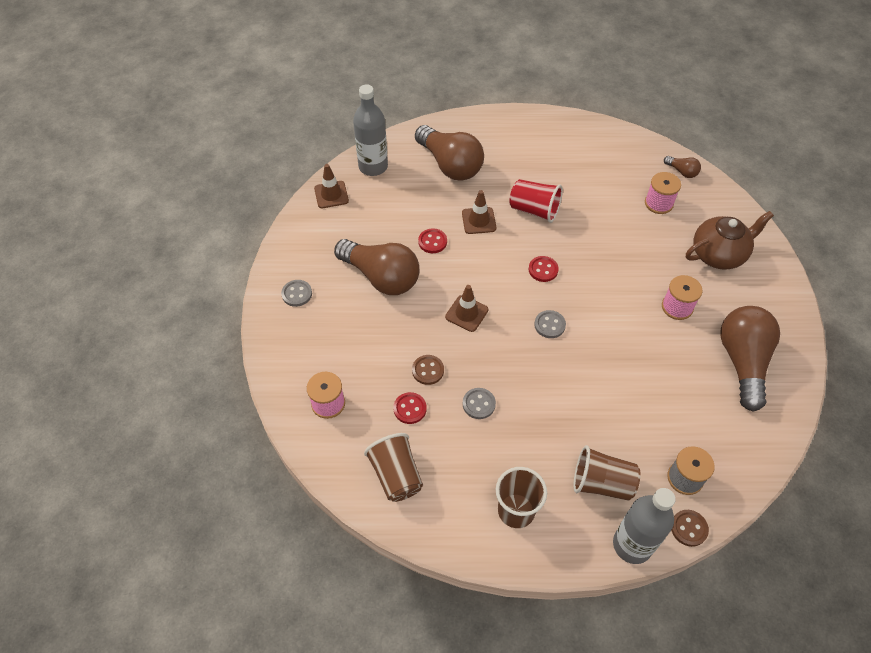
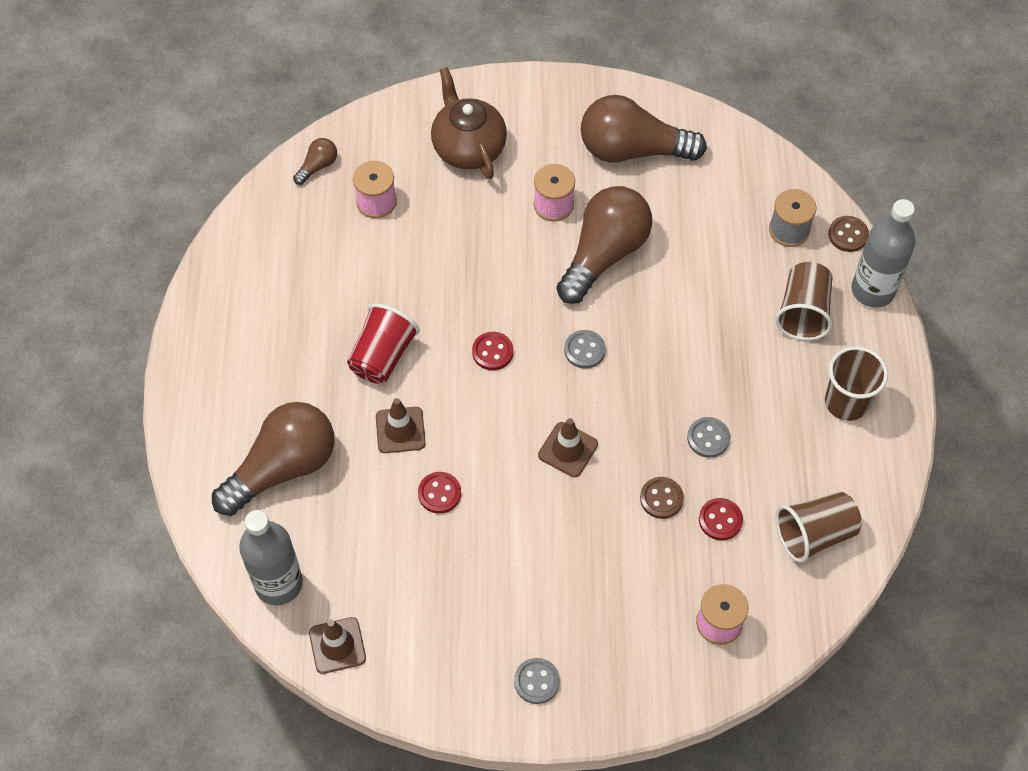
camera: 90 degrees left, 5 degrees up
brown light bulb [334,239,419,295] -> brown light bulb moved to [556,186,652,304]

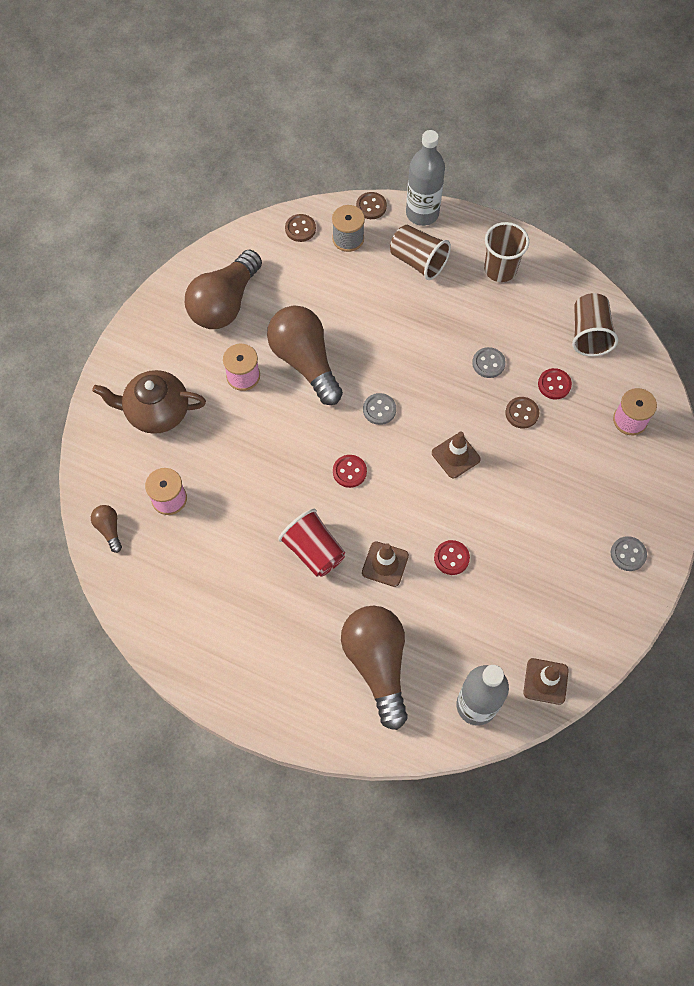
camera: 65 degrees left, 5 degrees up
none -> brown button [285,214,316,242]

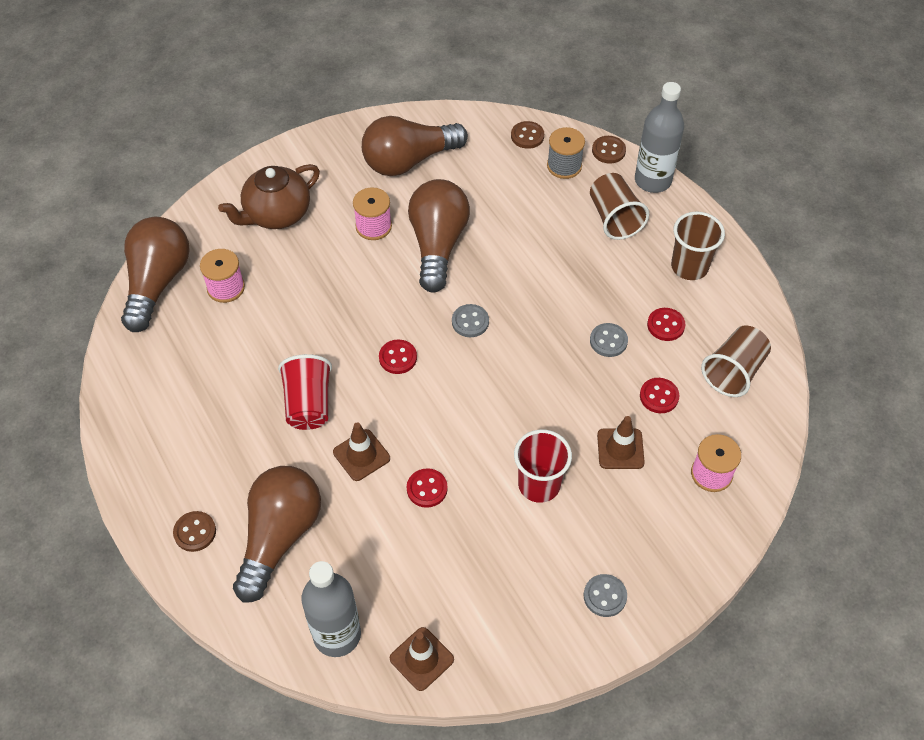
camera: 35 degrees right, 10 degrees down
brown light bulb [91,505,122,553] -> brown light bulb [121,217,190,332], size x2.30
brown teapot [92,370,206,434] -> brown teapot turned 75 degrees counterclockwise [218,164,320,229]
brown traffic cone [432,432,481,479] -> brown traffic cone moved to [597,416,645,469]
brown button [505,397,539,428] -> brown button moved to [173,511,216,552]
none -> red cup [514,429,572,503]
none -> red button [647,308,685,341]

